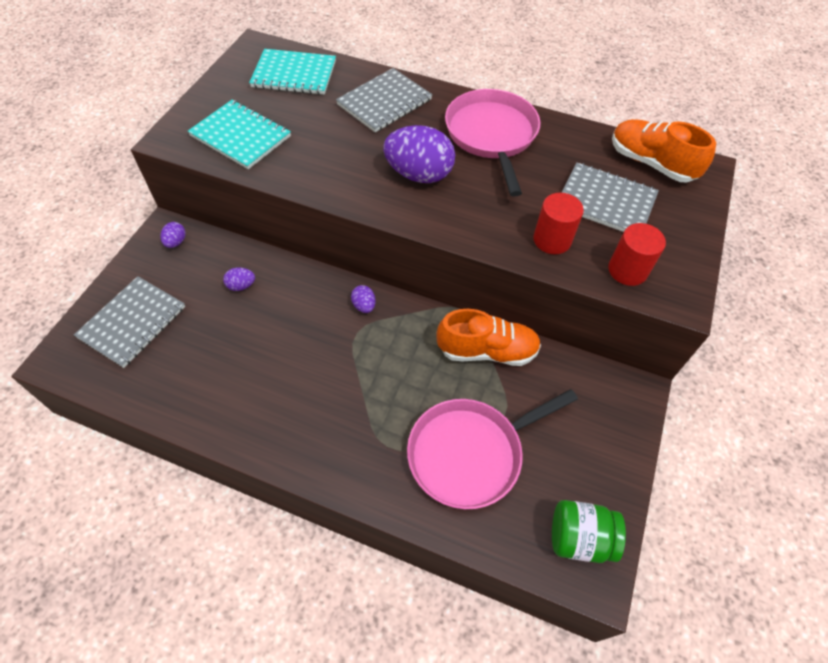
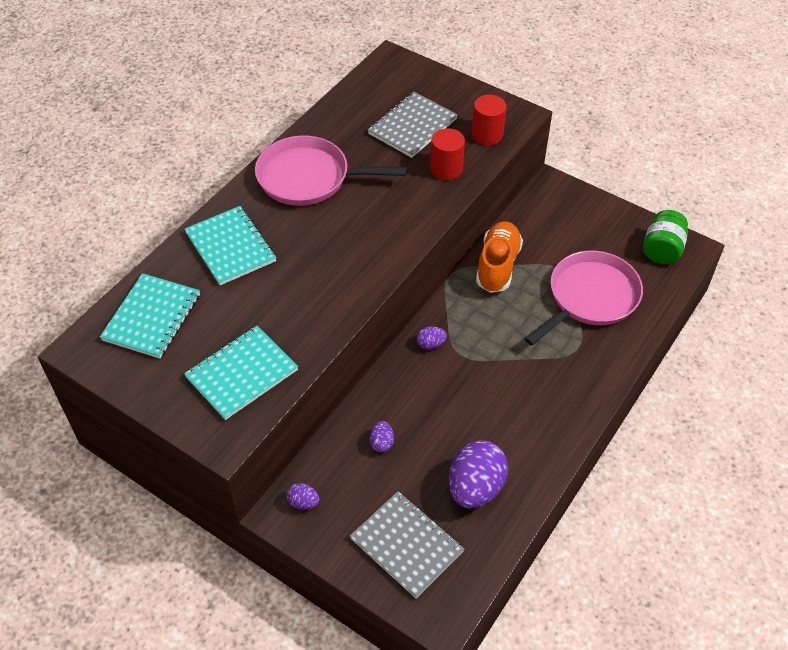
camera: 75 degrees left, 5 degrees down
grey notebook [336,68,432,133] -> turquoise notebook [185,206,276,285]
purple egg [383,125,455,183] -> purple egg moved to [449,441,508,509]
pink pan [407,389,578,509] -> pink pan turned 120 degrees counterclockwise [525,251,643,345]
orange shoe [612,119,716,182] -> none

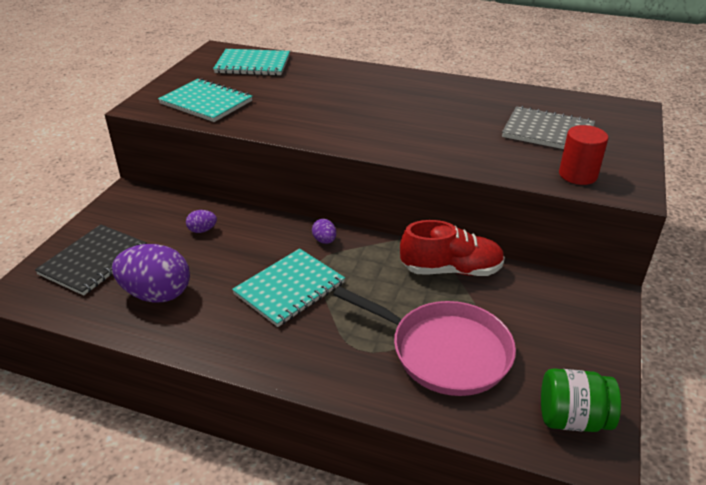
camera: 75 degrees right, 15 degrees down
turquoise notebook [185,206,276,285] -> turquoise notebook moved to [232,248,345,327]
pink pan [255,136,407,206] -> none
purple egg [287,483,319,510] -> none
grey notebook [350,491,464,599] -> black notebook [35,224,147,296]
red cylinder [430,128,465,180] -> none
orange shoe [476,221,523,293] -> red shoe [400,220,505,276]

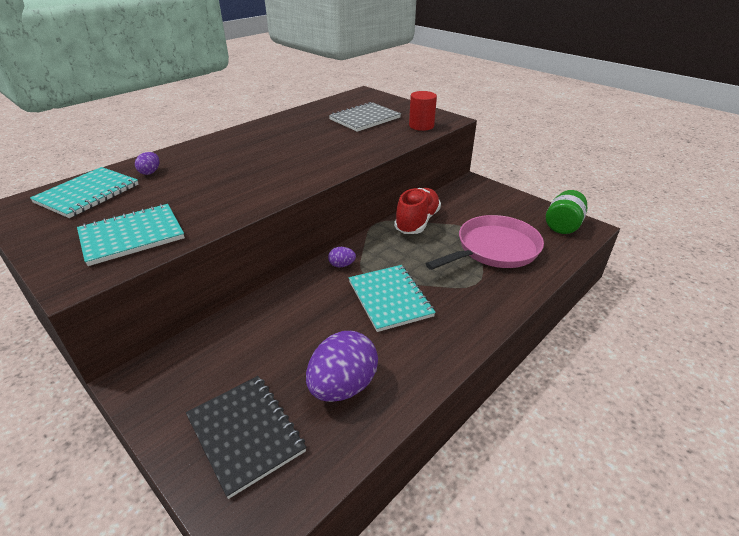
camera: 65 degrees left, 0 degrees up
purple egg [186,210,217,233] -> purple egg moved to [135,152,159,175]

